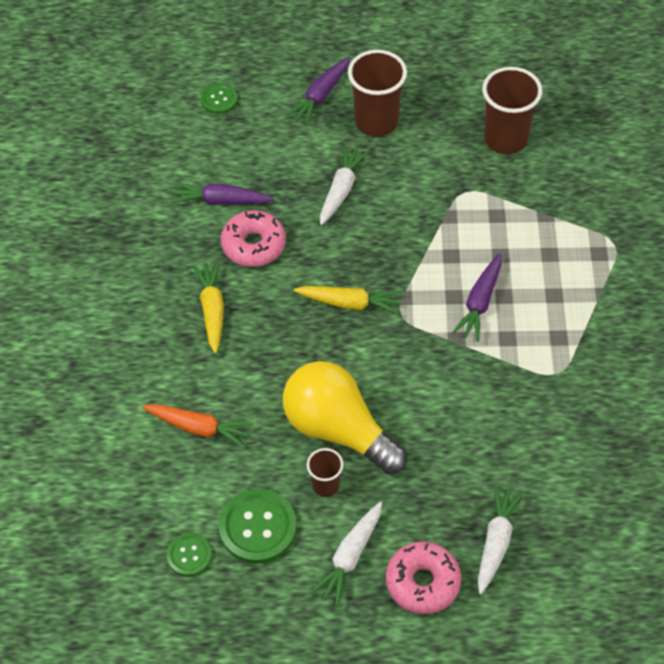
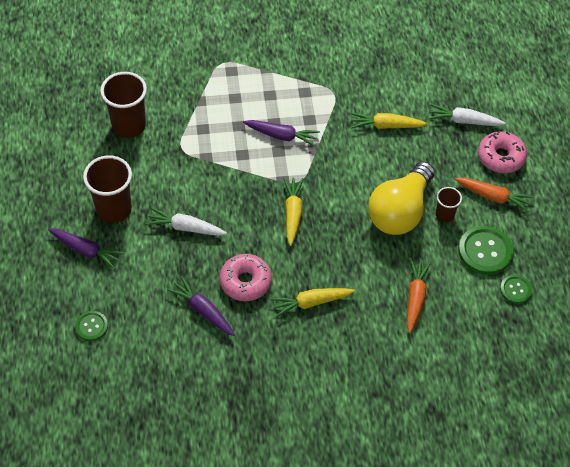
camera: 100 degrees left, 0 degrees up
purple carrot [171,182,274,205] -> purple carrot turned 135 degrees clockwise [167,276,235,336]
white carrot [310,502,382,606] -> orange carrot [455,178,534,212]
none -> yellow carrot [351,113,427,129]

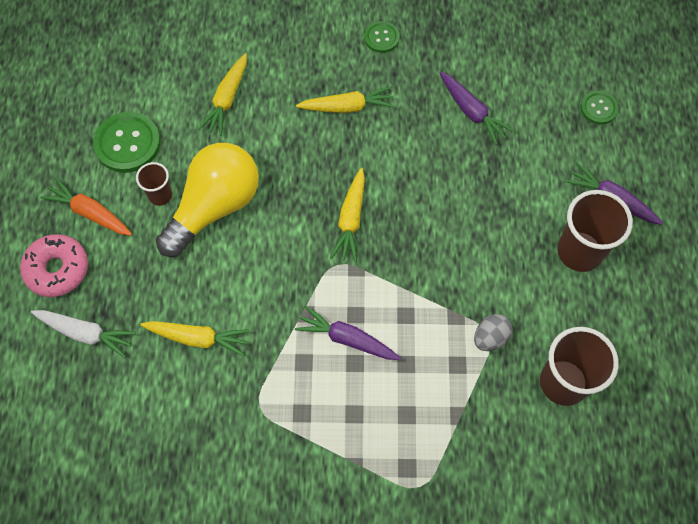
camera: 170 degrees left, 10 degrees up
white carrot [146,208,227,236] -> none
pink donut [219,254,272,301] -> none
orange carrot [407,258,431,333] -> yellow carrot [198,53,247,136]
green button [500,275,532,304] -> green button moved to [364,21,400,53]
none -> grey egg [474,314,513,351]

